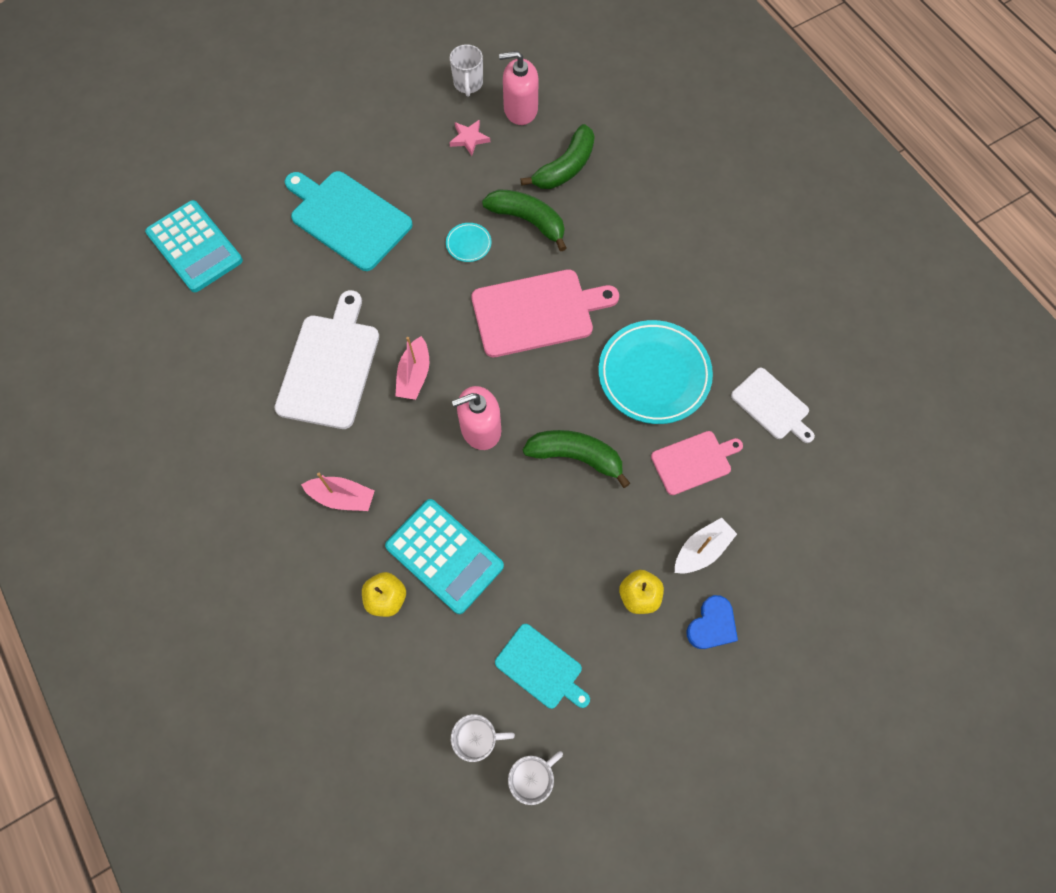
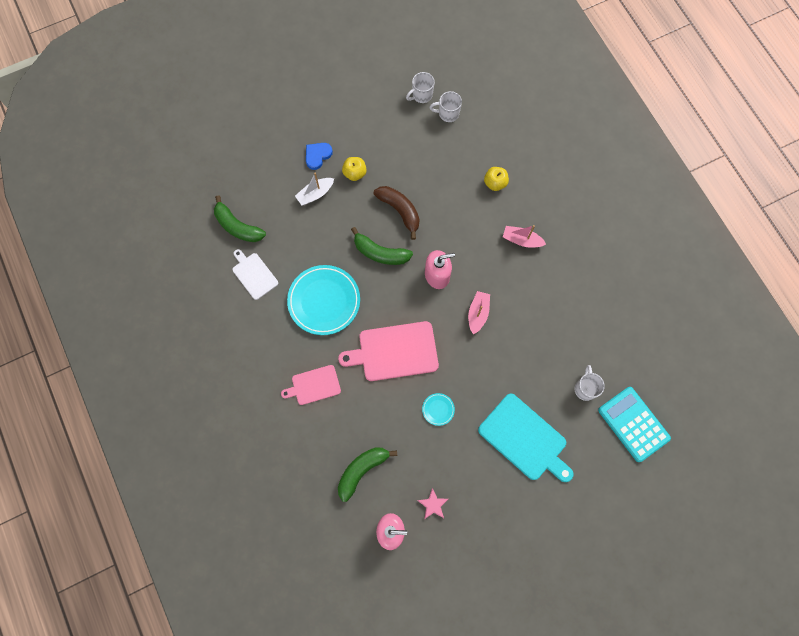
camera: 175 degrees left, 5 degrees up
white cutting board [275,290,379,429] -> none
turquoise calculator [385,499,504,614] -> none
white mug [450,44,483,97] -> white mug moved to [574,365,605,401]
green banana [482,189,566,251] -> green banana moved to [214,195,266,242]
turquoise cutting board [495,624,590,709] -> none
pink cutting board [651,431,743,495] -> pink cutting board moved to [281,365,341,405]
none -> brown banana [374,186,420,240]

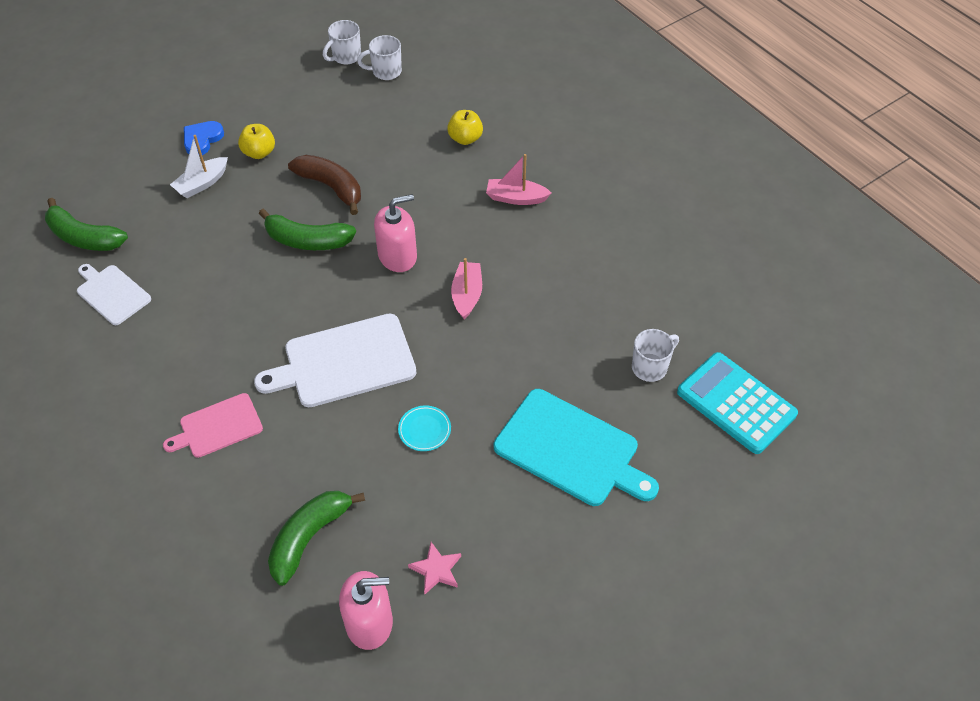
camera: 10 degrees left, 20 degrees down
turquoise plate [287,265,360,335] -> none
pink cutting board [338,321,439,381] -> white cutting board [254,314,417,407]
white mug [574,365,605,401] -> white mug turned 60 degrees clockwise [632,329,679,382]

